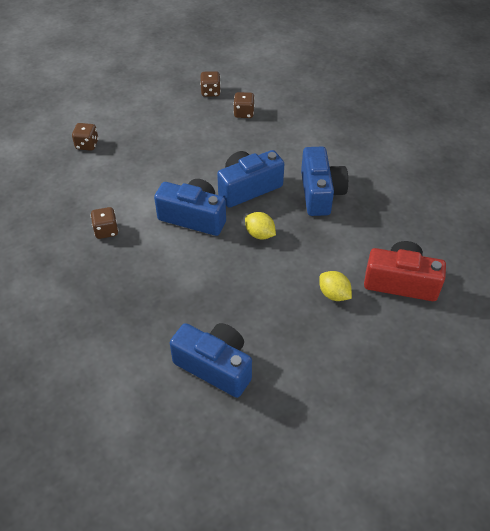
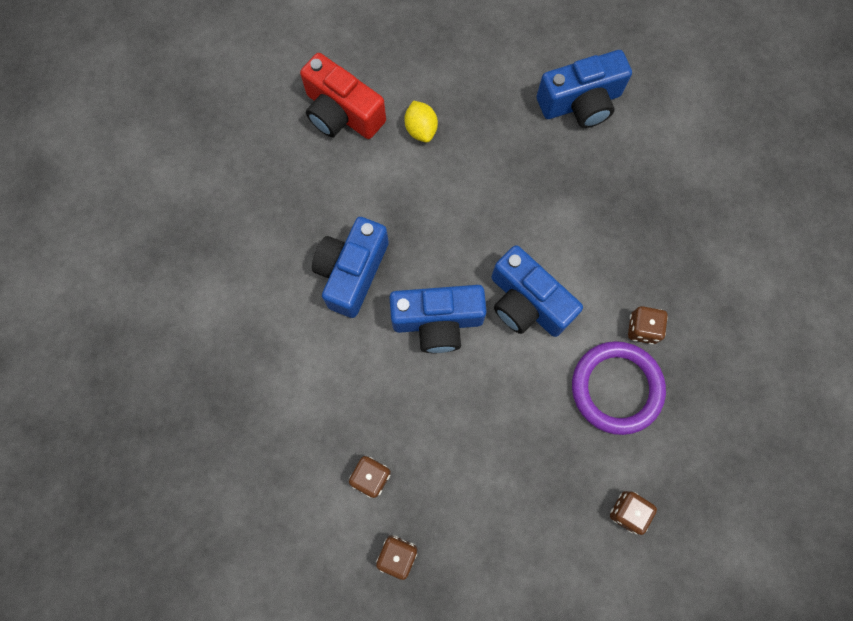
camera: 155 degrees left, 25 degrees up
blue camera [170,323,252,398] -> blue camera turned 75 degrees counterclockwise [537,50,632,128]
yellow lemon [245,212,276,239] -> none
none -> purple ring [572,341,666,435]

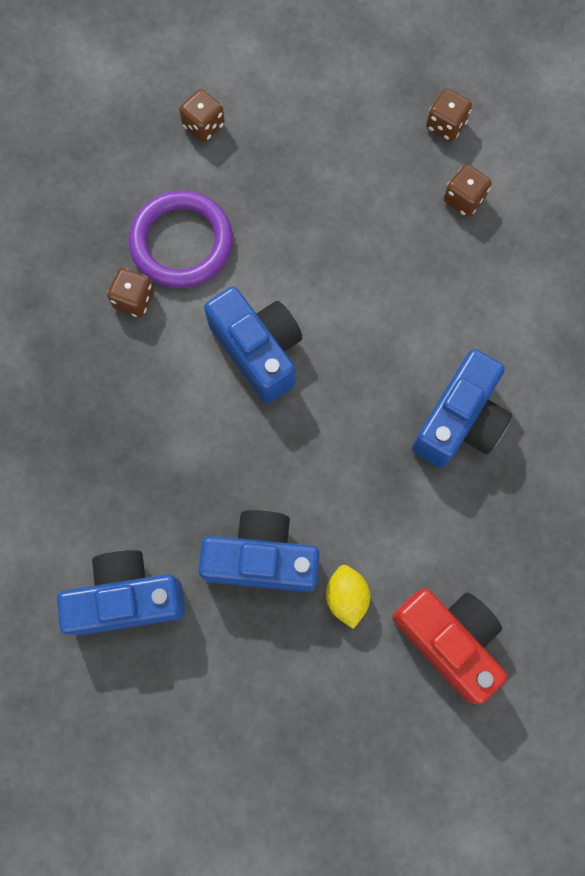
camera: 170 degrees left, 0 degrees up
blue camera [389,285,487,353] -> blue camera moved to [199,510,320,592]

